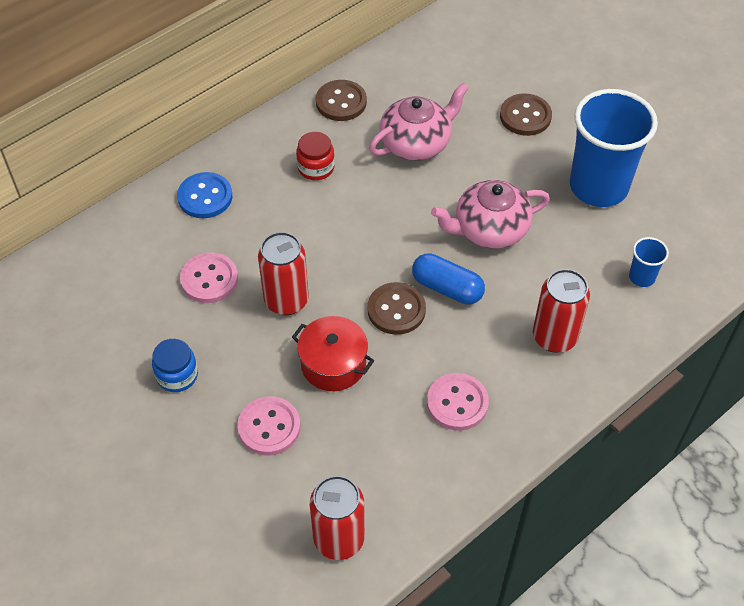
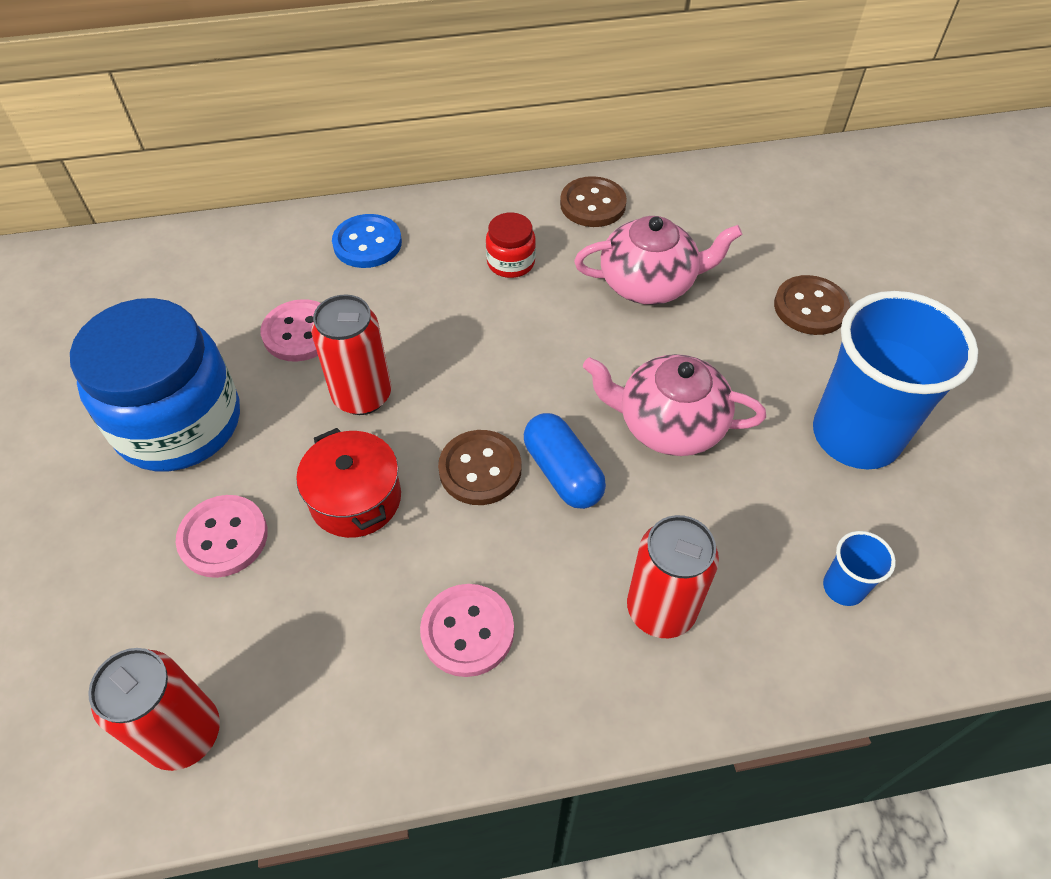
camera: 30 degrees right, 0 degrees up
blue jar [152,339,198,392] -> blue jar [70,298,240,471], size x2.28

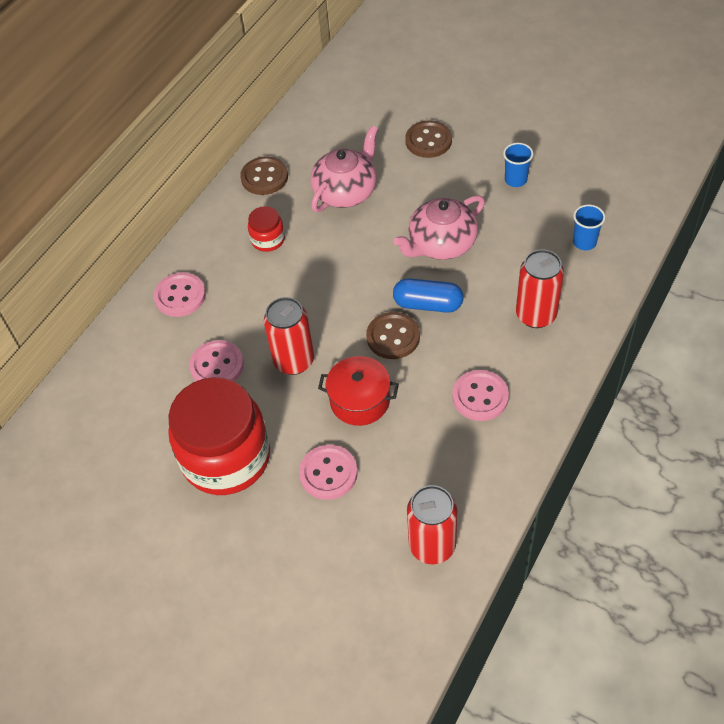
camera: 45 degrees left, 0 degrees up
blue jar [70,298,240,471] -> red jar [168,377,270,495]
blue button [332,214,402,268] -> pink button [154,272,206,317]
blue cup [813,291,978,469] -> blue cup [503,143,533,187], size x0.42

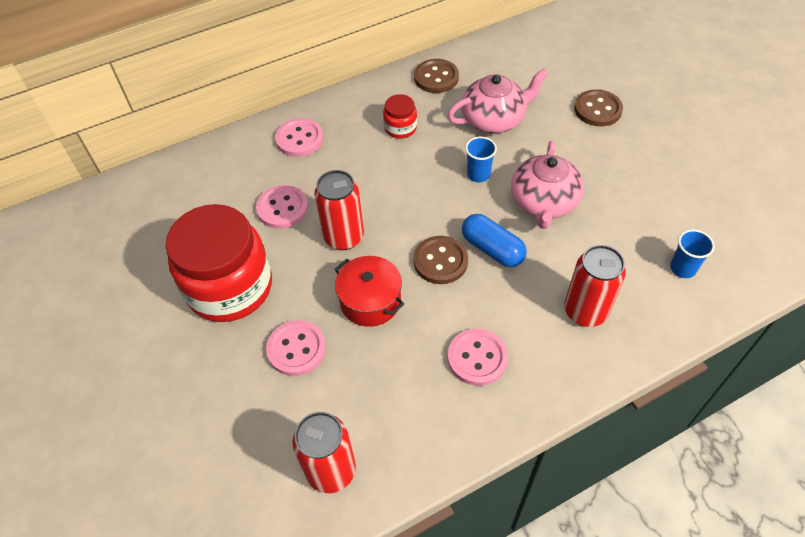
camera: 30 degrees right, 0 degrees up
pink teapot [393,195,485,260] -> pink teapot turned 75 degrees counterclockwise [511,141,584,229]
blue cup [503,143,533,187] -> blue cup moved to [465,137,497,182]

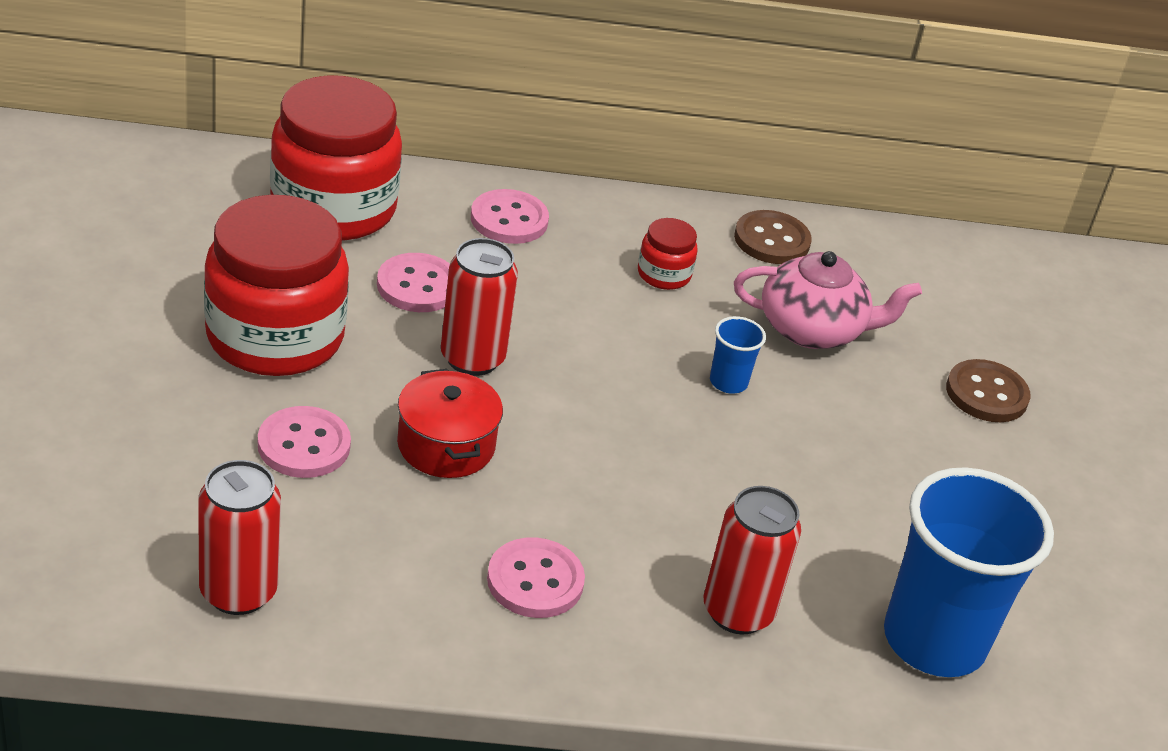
camera: 20 degrees right, 15 degrees down
brown button [414,236,468,284] -> none
blue capsule [462,214,527,267] -> none
pink teapot [511,141,584,229] -> none
blue cup [670,229,715,278] -> blue cup [884,467,1054,677], size x2.37
none -> red jar [270,75,402,240]

